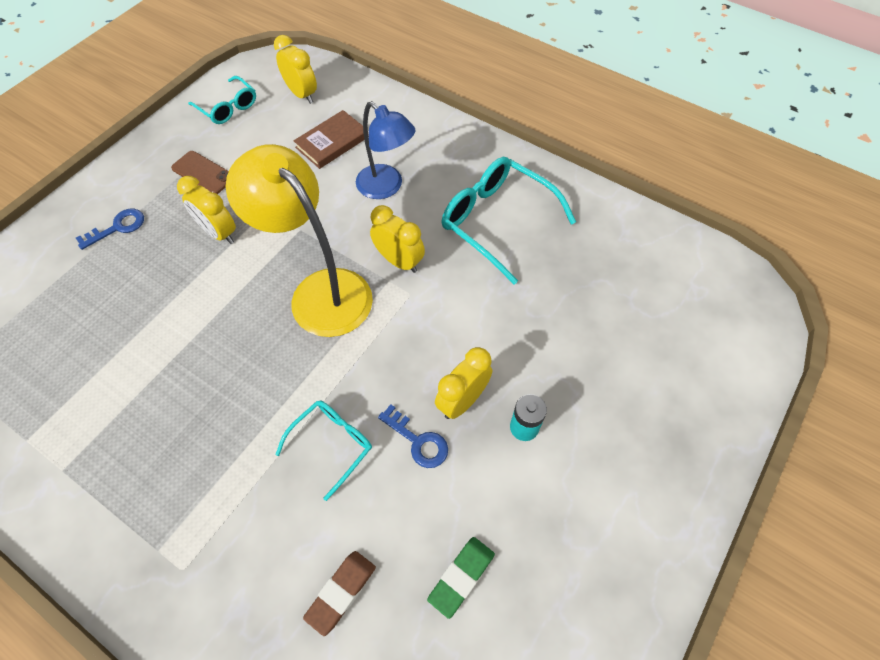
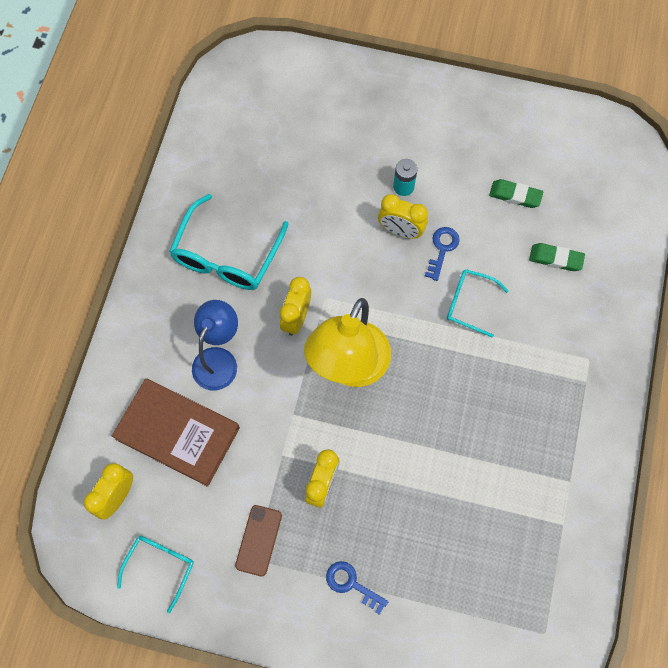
camera: 110 degrees left, 10 degrees up
brown book [294,110,369,169] -> brown book [112,378,240,487], size x1.61
brown eraser [303,551,376,636] -> green eraser [529,243,585,271]

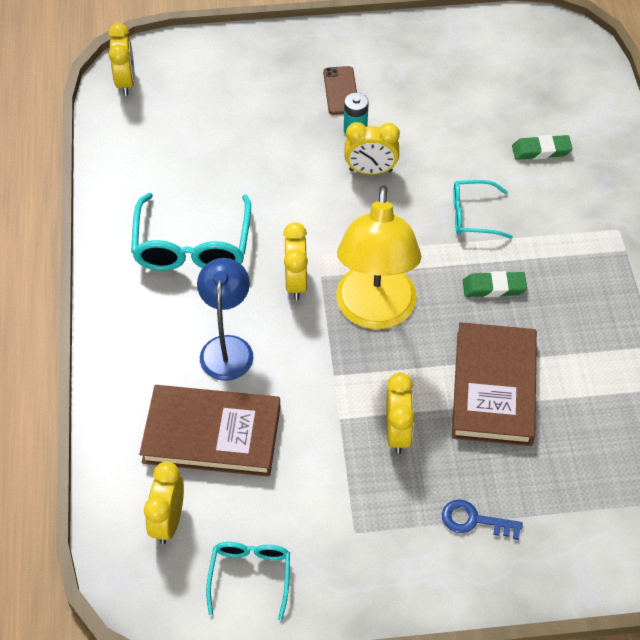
camera: 20 degrees left, 15 degrees down
brown phone [235,505,282,576] -> brown phone moved to [323,66,357,115]
blue key [425,227,460,281] -> none
green eraser [489,179,543,208] -> green eraser moved to [463,271,527,297]
none -> yellow clock [108,23,135,96]
none -> brown book [452,322,537,446]

